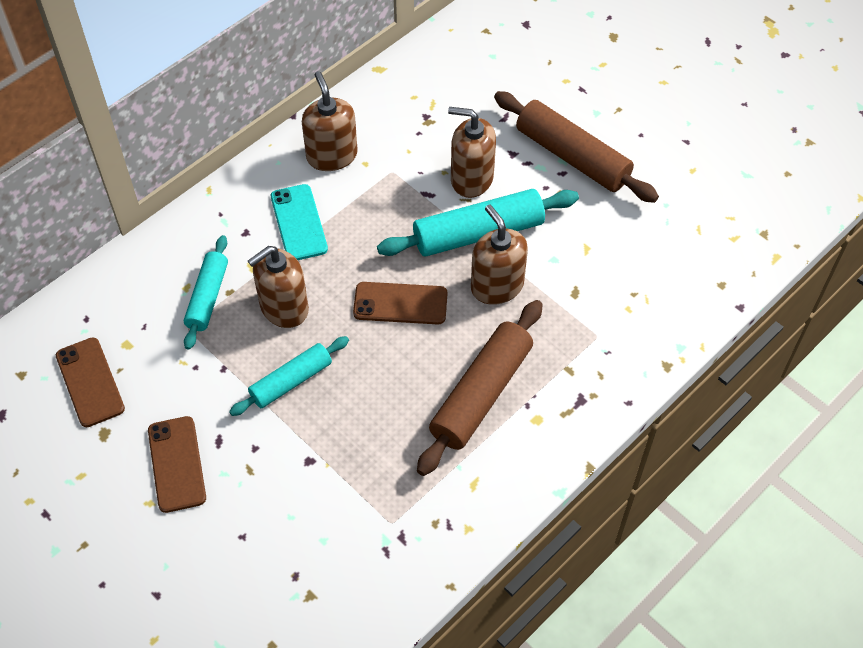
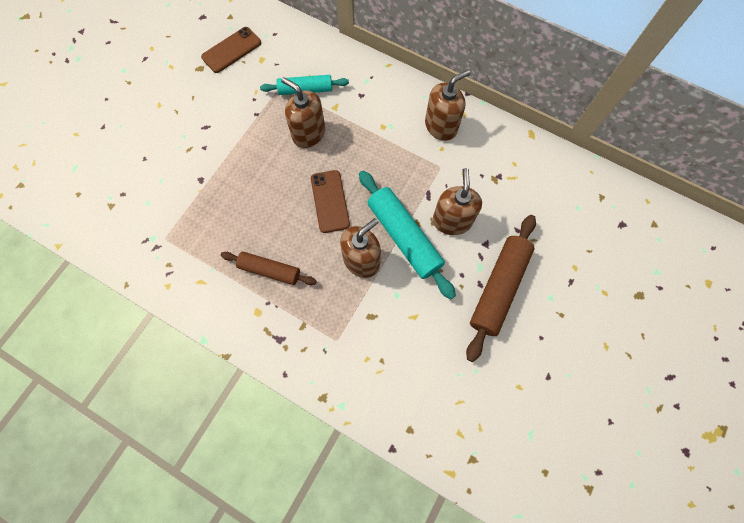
camera: 75 degrees right, 15 degrees up
brown phone [148,416,206,513] -> none
turquoise rolling pin [229,336,349,416] -> none
turquoise phone [271,184,328,260] -> none
brown rolling pin [417,300,543,476] -> brown rolling pin [221,252,317,285], size x0.62

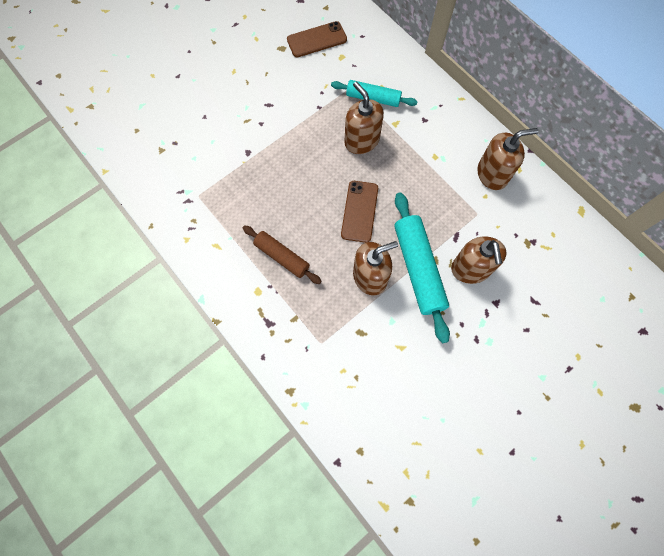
camera: 20 degrees right, 0 degrees up
brown soap dispenser [433,168,482,235] -> brown soap dispenser turned 150 degrees clockwise [451,236,507,284]
brown rolling pin [466,215,536,362] -> none

